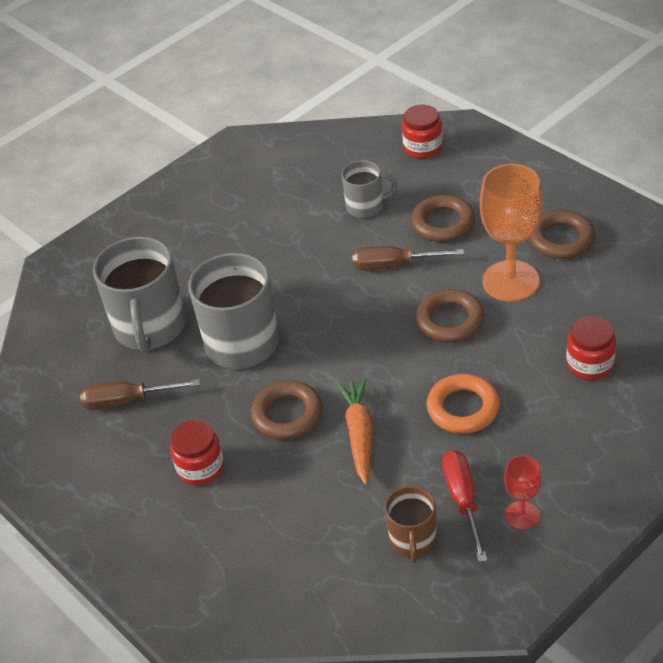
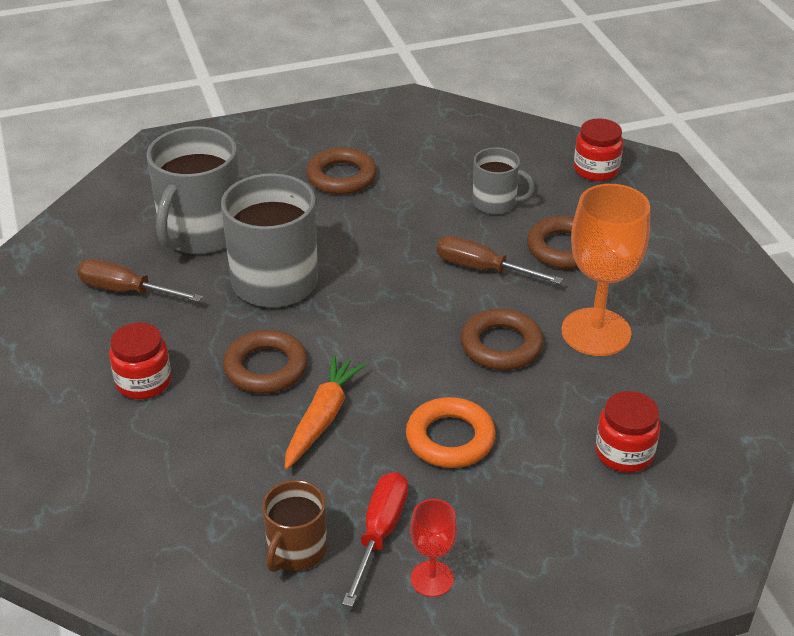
camera: 20 degrees right, 5 degrees down
brown ring [529,210,595,259] -> brown ring moved to [306,147,377,195]

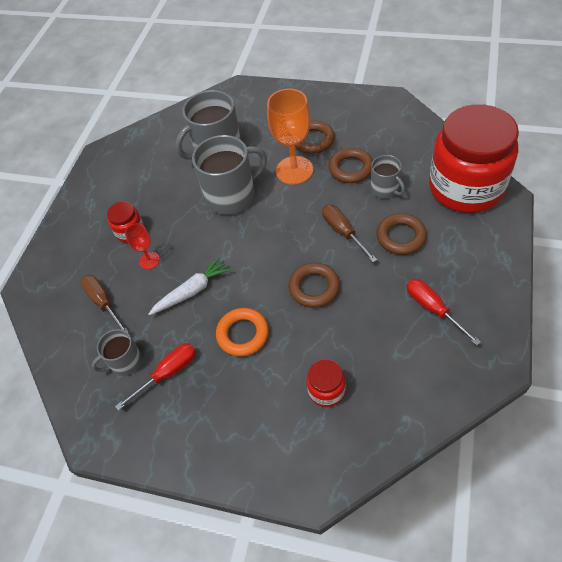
camera: 40 degrees right, 15 degrees up
brown screwdriver [77,259,203,302] -> brown screwdriver moved to [80,275,129,333]
brown ring [223,330,308,394] -> brown ring moved to [328,148,373,183]
brown mug [262,480,327,572] -> grey mug [92,329,142,376]
orange carrot [285,355,367,470] -> white carrot [148,257,231,315]
red goblet [410,499,457,597] -> red goblet moved to [125,223,160,269]
orange goblet [562,184,650,356] -> orange goblet moved to [267,89,313,185]
red jar [574,118,623,181] -> red jar [429,104,519,213], size x2.41
none -> red screwdriver [407,279,481,345]

